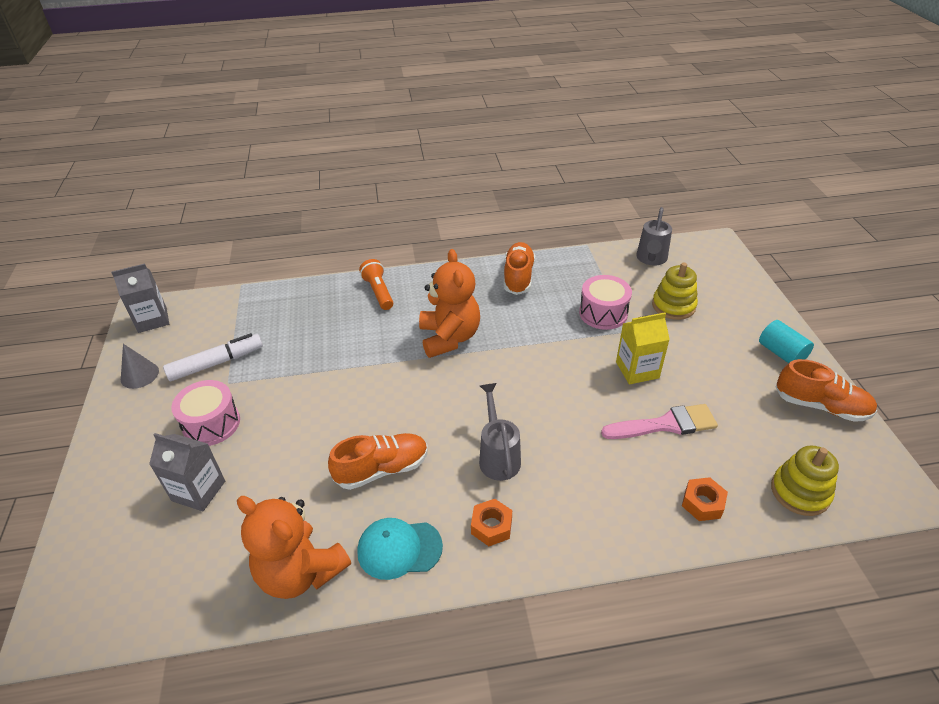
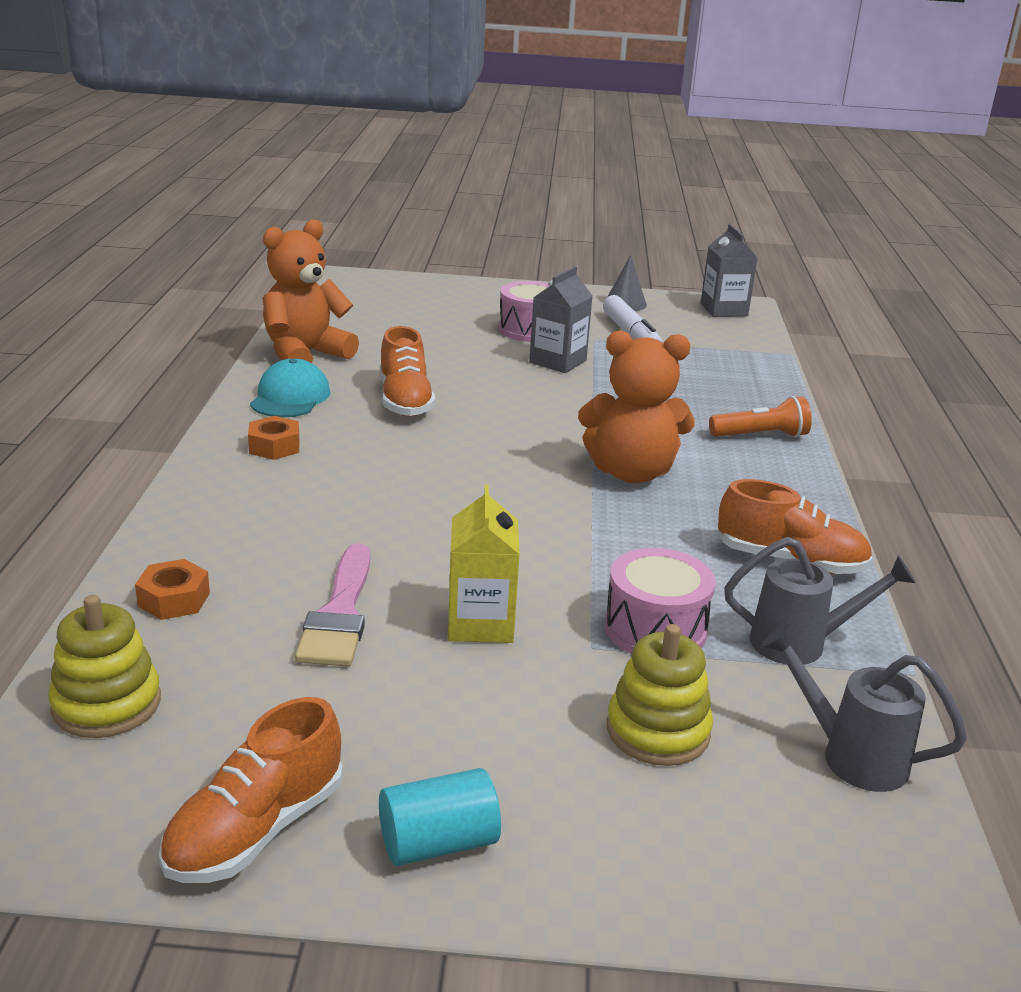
camera: 100 degrees right, 15 degrees down
grey carton [149,433,225,511] -> grey carton moved to [529,267,592,373]
grey watering can [479,383,521,481] -> grey watering can moved to [724,537,915,665]

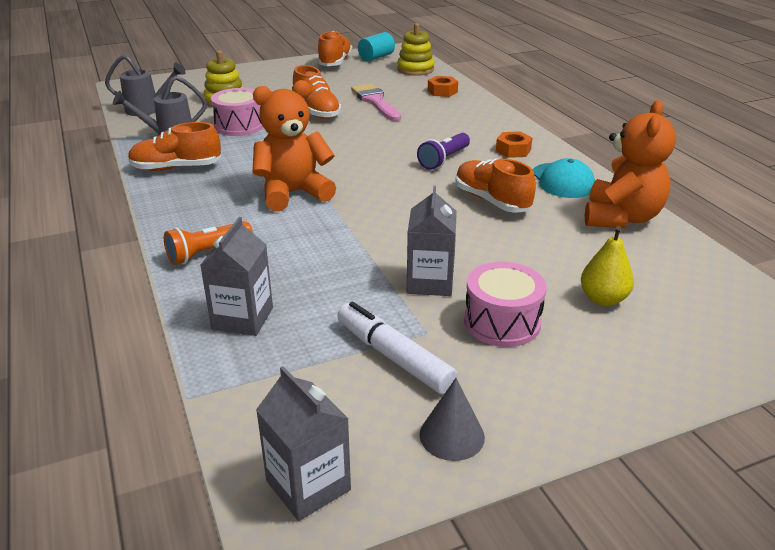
camera: 155 degrees right, 5 degrees up
turquoise cylinder [379,768,501,866] -> turquoise cylinder moved to [358,32,395,61]
yellow carton [448,485,520,643] -> orange shoe [293,65,341,119]
none -> grey carton [200,217,273,336]
none -> purple flashlight [417,133,470,170]
none -> yellow pear [581,226,634,306]

